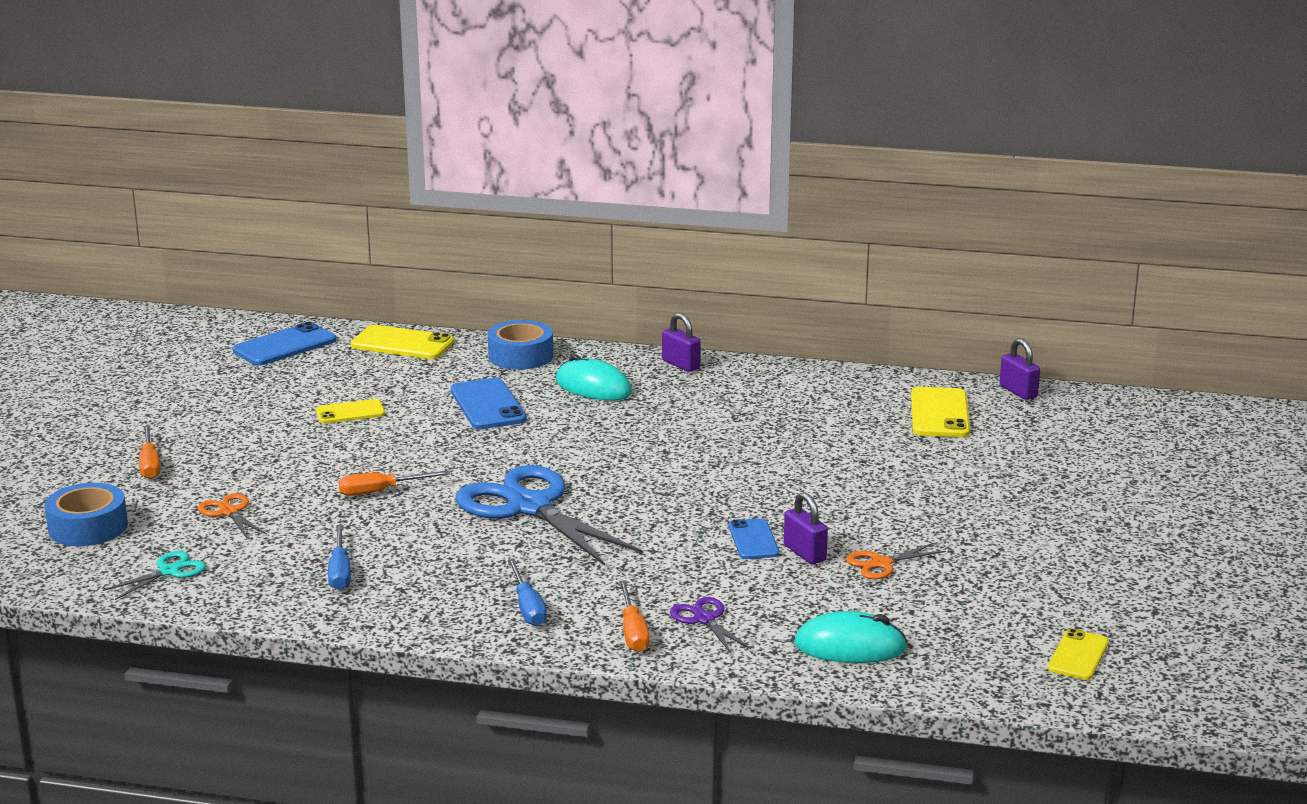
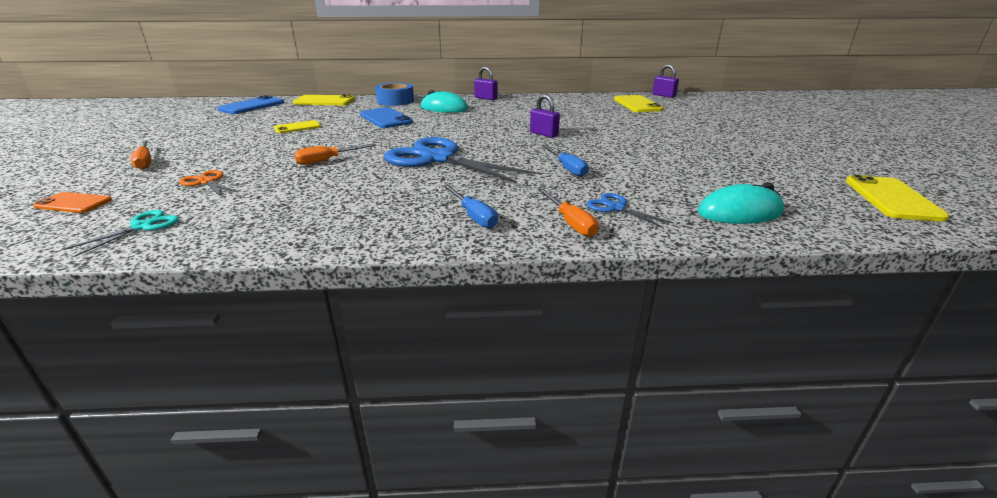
camera: 15 degrees left, 5 degrees up
blue tape [45,483,128,546] -> orange phone [33,192,112,213]
blue screwdriver [328,525,351,590] -> blue screwdriver moved to [542,145,589,177]
purple scissors [670,597,752,653] -> blue scissors [586,193,674,228]
blue phone [729,518,779,559] -> none
purple padlock [784,492,828,564] -> purple padlock moved to [530,94,560,138]
orange scissors [846,543,946,579] -> none
yellow phone [1048,629,1109,680] -> yellow phone [846,175,949,222], size x1.57

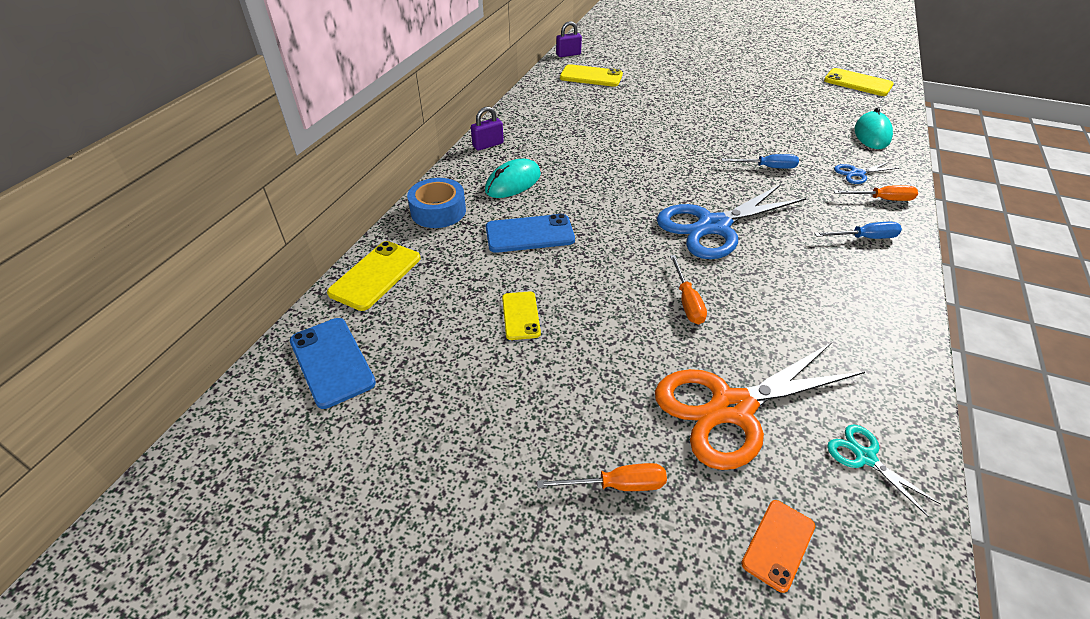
camera: 65 degrees left, 15 degrees up
orange scissors [179,170,238,196] -> orange scissors [655,343,866,470], size x2.26
purple padlock [530,94,560,138] -> none

